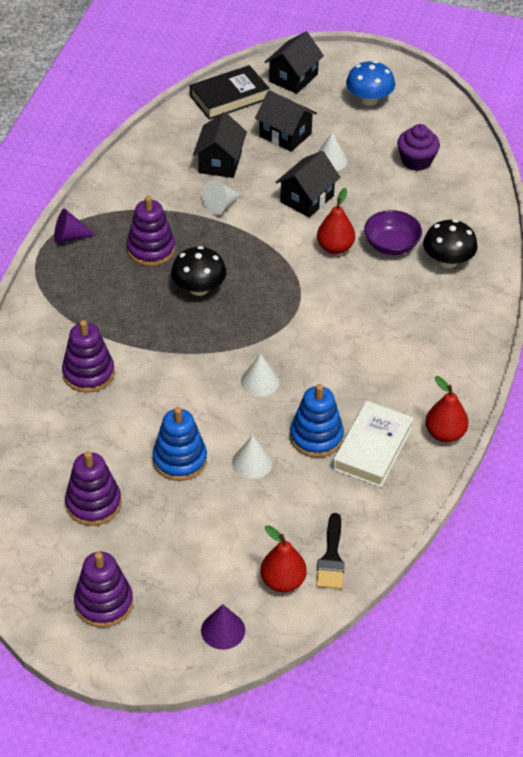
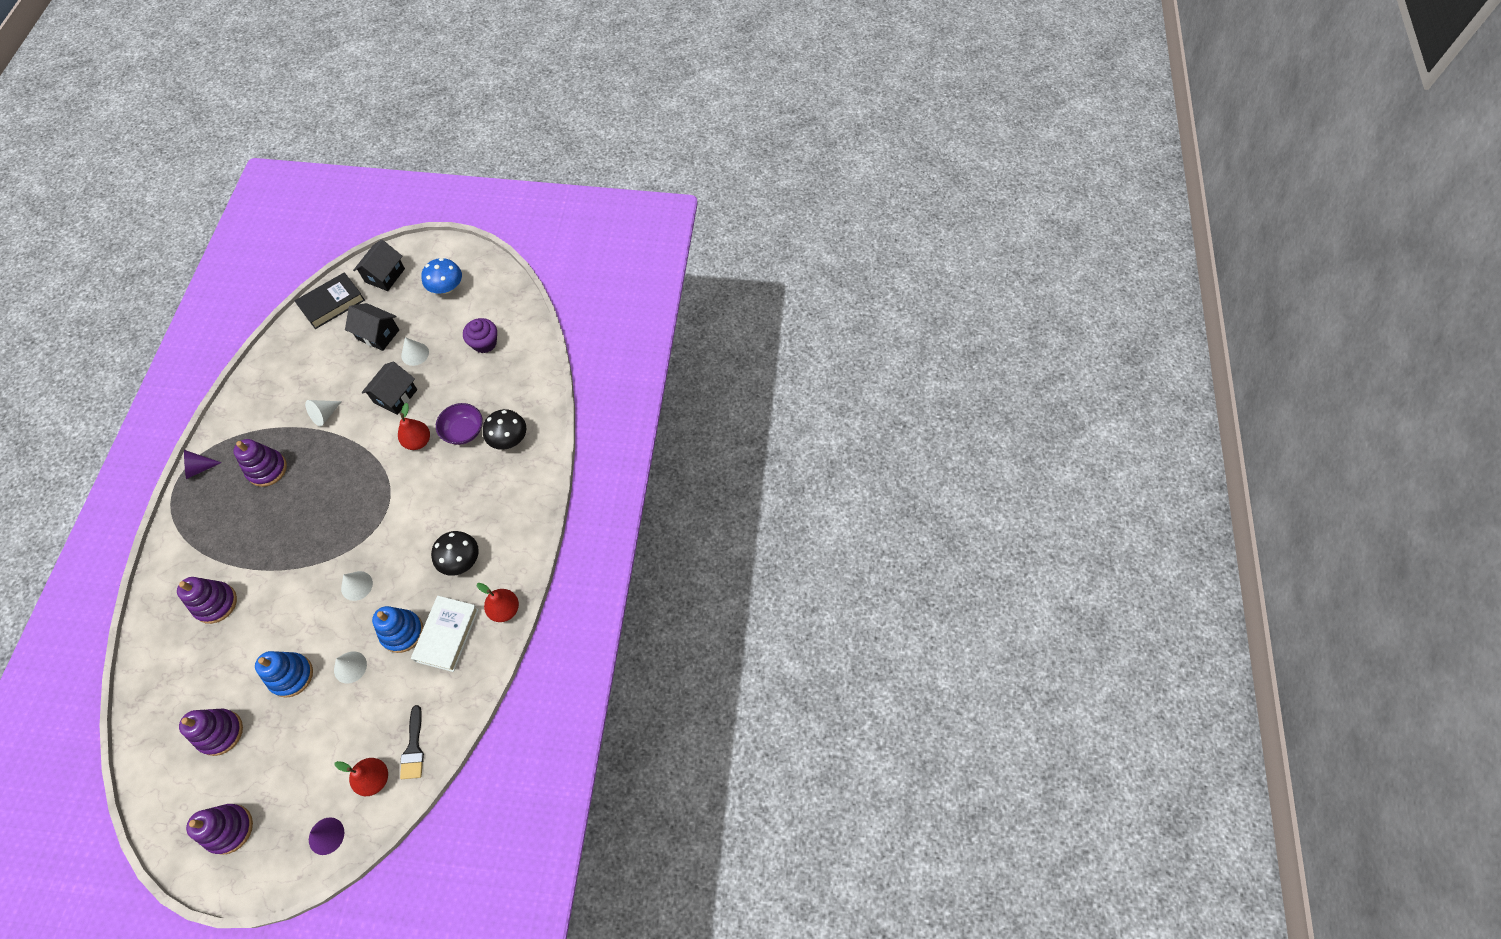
camera: 10 degrees left, 15 degrees up
black mushroom [171,246,226,296] -> black mushroom moved to [431,531,479,576]
black house [193,112,247,178] -> none

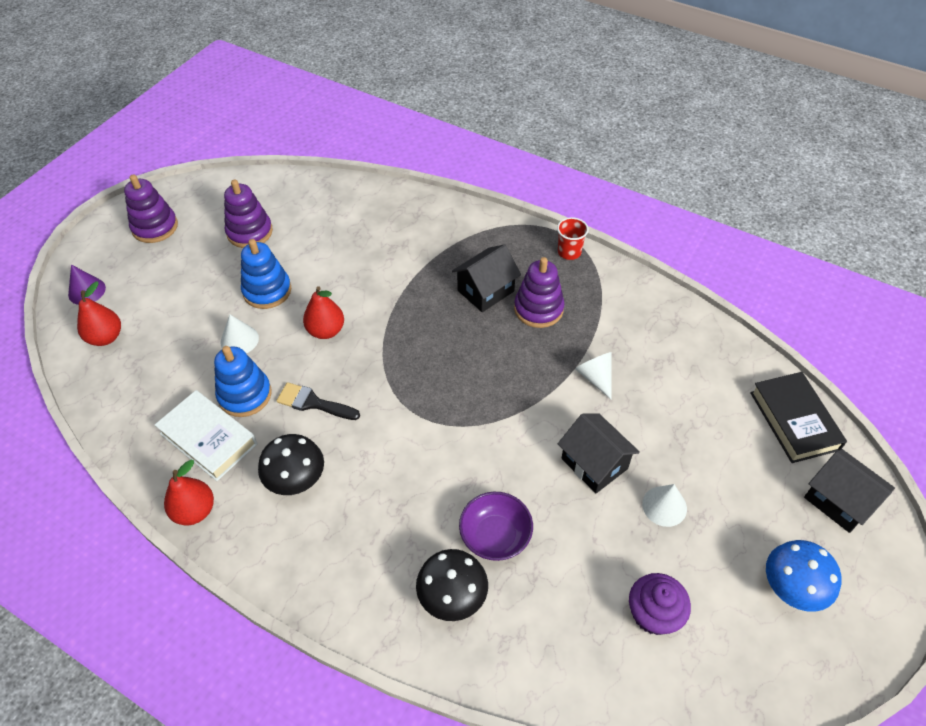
camera: 115 degrees right, 10 degrees down
purple stacking toy [177,577,237,624] -> none
purple cone [184,450,222,479] -> red cup [557,217,589,260]
white cone [341,571,373,601] -> none
black house [345,303,399,351] -> black house moved to [452,244,521,312]
red pear [398,403,430,450] -> red pear moved to [303,286,344,339]
black brush [400,705,424,779] -> black brush moved to [276,382,360,420]

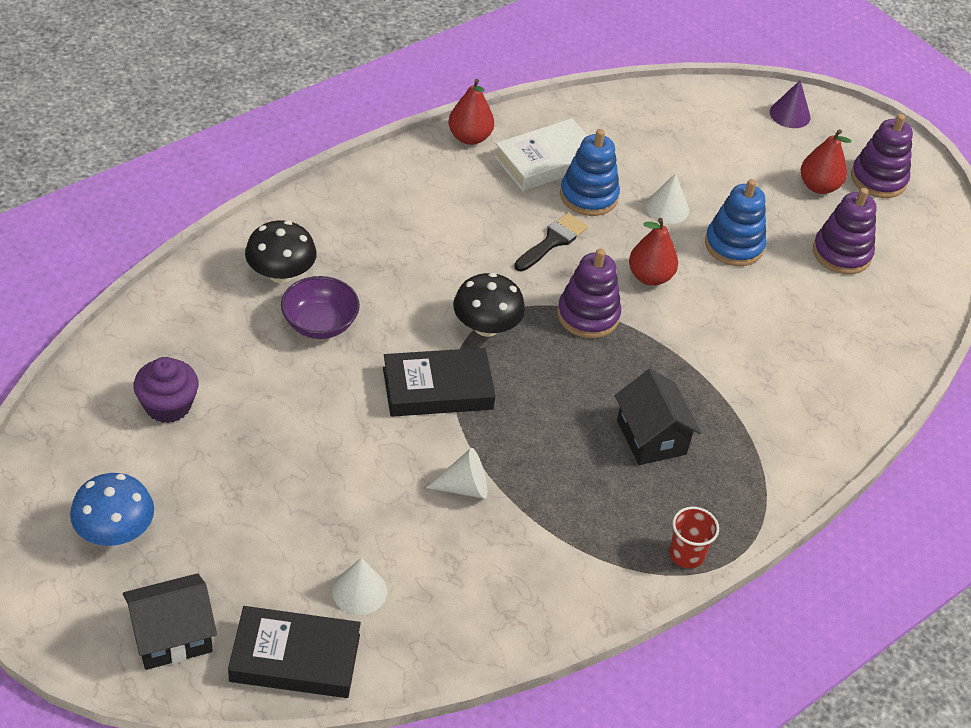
camera: 105 degrees right, 5 degrees down
red pear [77,281,121,346] -> red pear moved to [801,129,852,194]
black mushroom [258,434,324,495] -> black mushroom moved to [453,273,525,337]
purple stacking toy [514,257,565,328] -> purple stacking toy moved to [557,248,621,338]
black house [558,413,640,493] -> none
white cone [642,484,687,527] -> white cone moved to [332,558,387,615]
none -> black book [383,348,496,417]

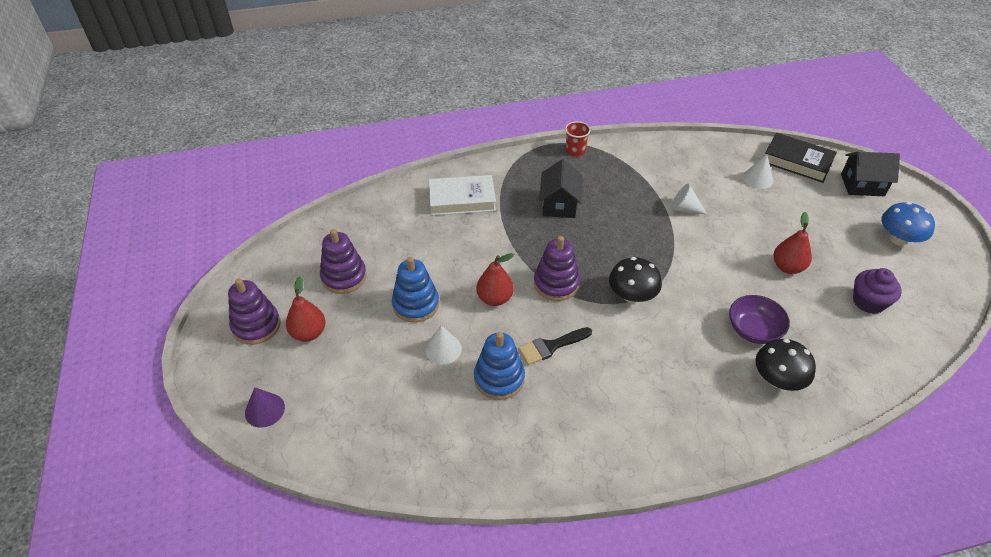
camera: 150 degrees left, 0 degrees up
black book [383,348,496,417] -> none
red pear [449,79,494,145] -> red pear moved to [774,212,812,274]
white book [494,118,587,191] -> white book moved to [429,175,496,216]

